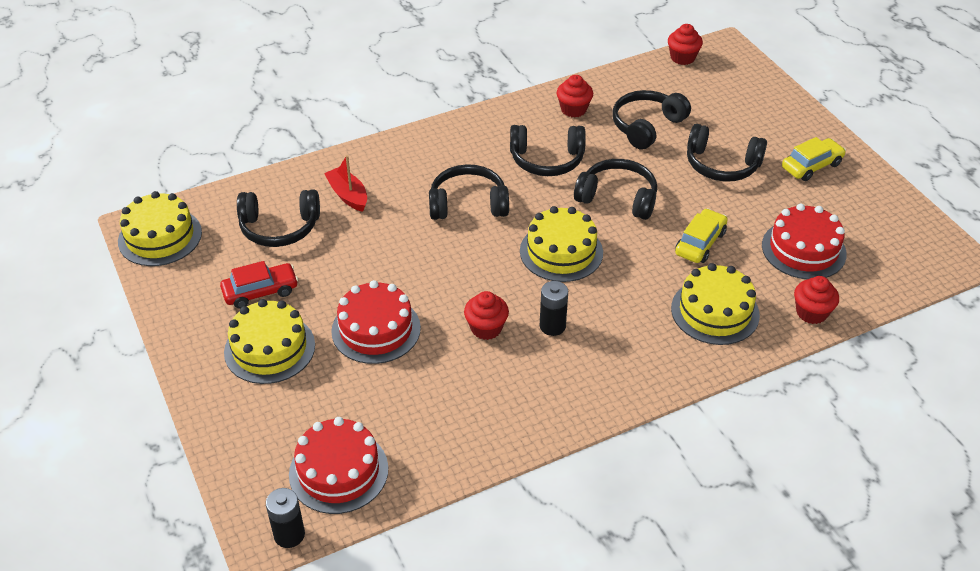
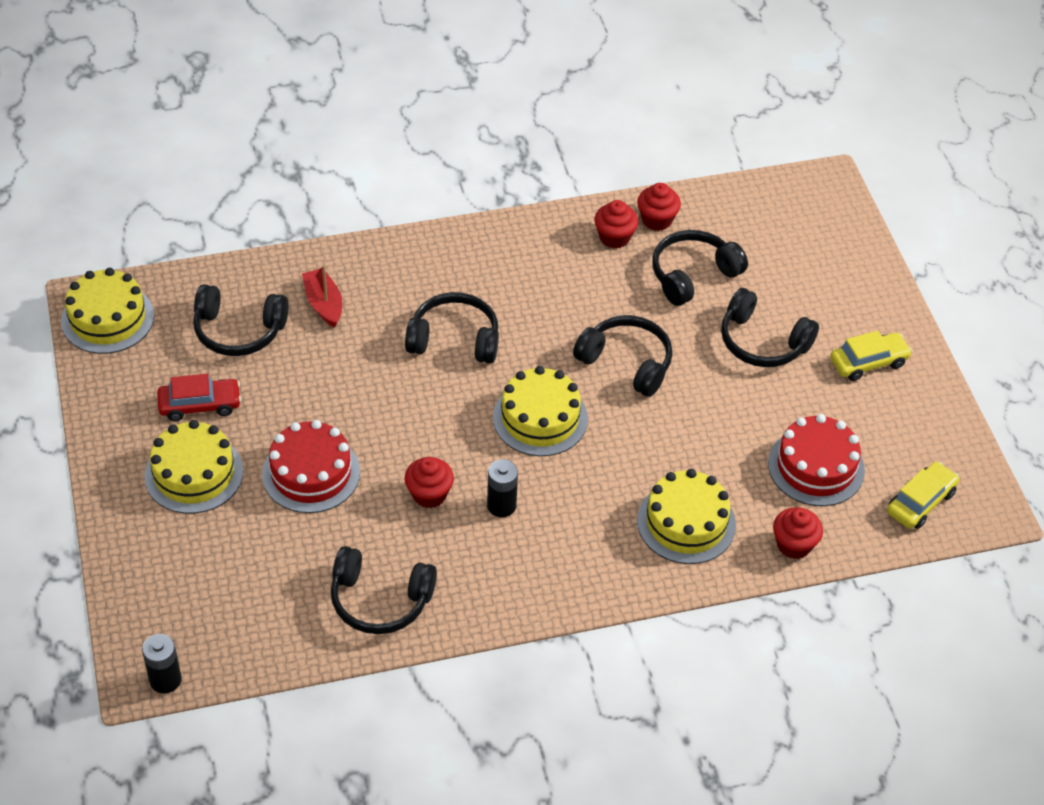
camera: 10 degrees right, 5 degrees up
red cake [289,417,388,514] -> none
black headphones [510,125,586,176] -> black headphones moved to [331,546,437,634]
red cupcake [668,24,703,65] -> red cupcake moved to [637,183,681,231]
yellow car [675,208,728,263] -> yellow car moved to [887,462,960,529]

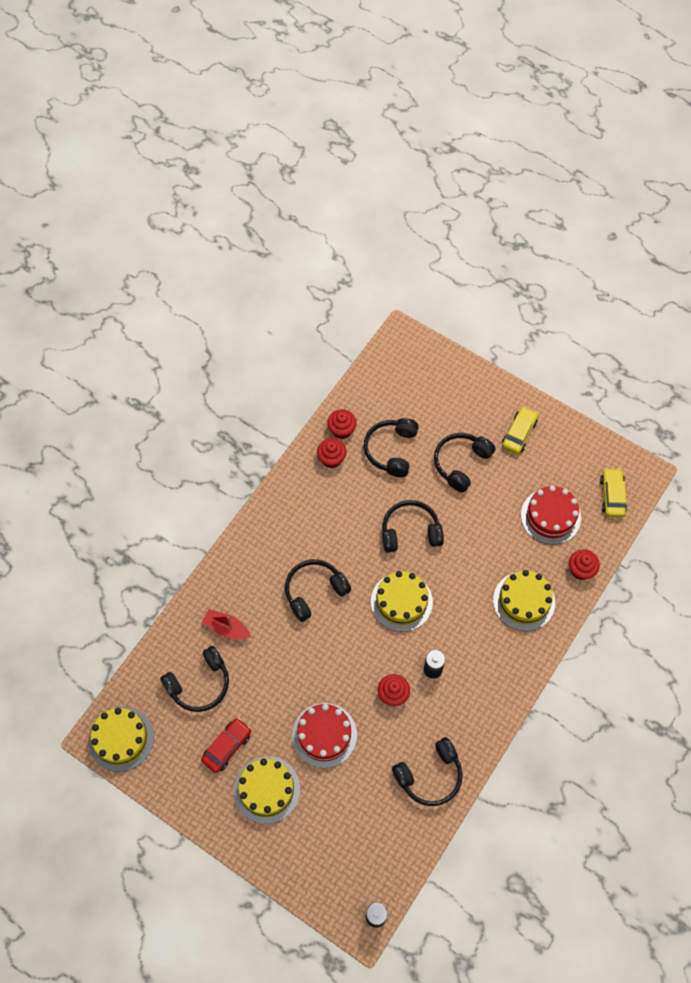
camera: 40 degrees left, 15 degrees up
black headphones [721,288,819,367] -> black headphones turned 135 degrees clockwise [434,433,495,492]

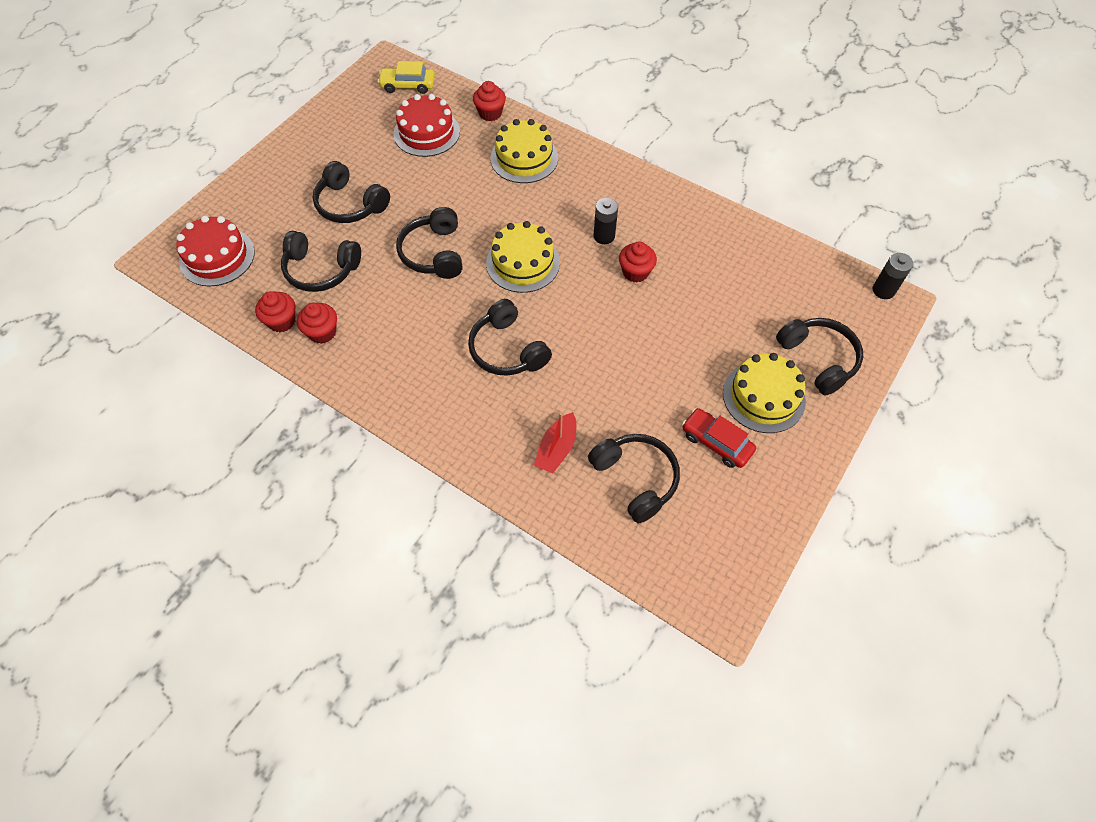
camera: 90 degrees left, 5 degrees down
yellow cake [88,707,154,772] -> none
red cake [292,703,357,768] -> red cake moved to [176,216,255,287]
black headphones [392,737,463,806] -> black headphones moved to [776,318,863,396]
yellow car [502,406,538,454] -> none

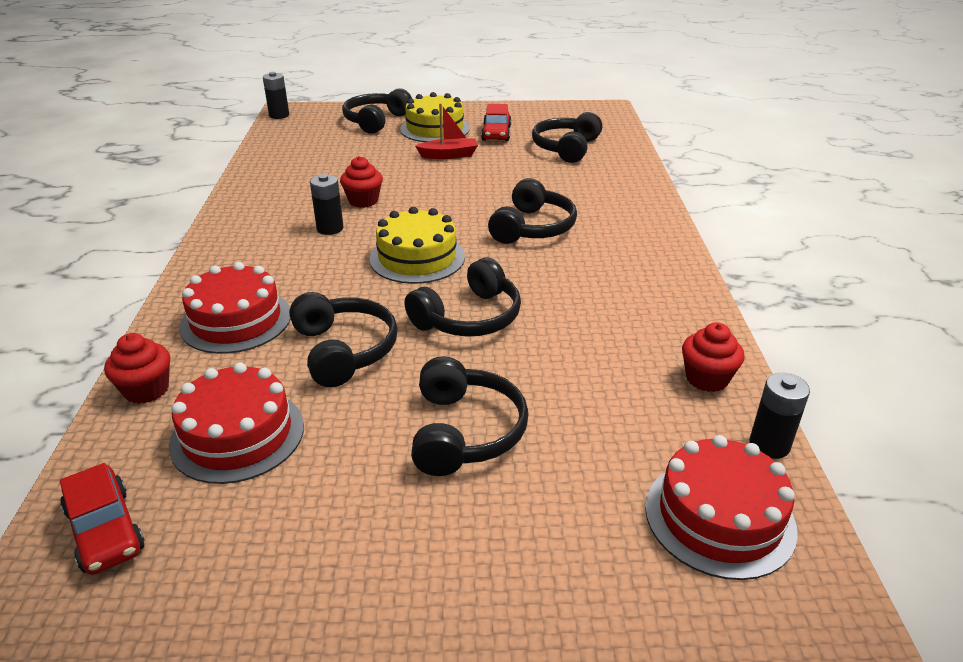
camera: 125 degrees left, 25 degrees down
black headphones [281,231,361,292] -> black headphones moved to [289,292,398,387]
red cupcake [297,303,337,344] -> none
yellow car [378,61,435,94] -> red car [60,463,144,575]
yellow cake [490,119,558,183] -> red cake [179,262,291,354]
red boat [534,412,576,474] -> red boat moved to [415,103,478,159]
none -> black battery [750,373,810,459]

